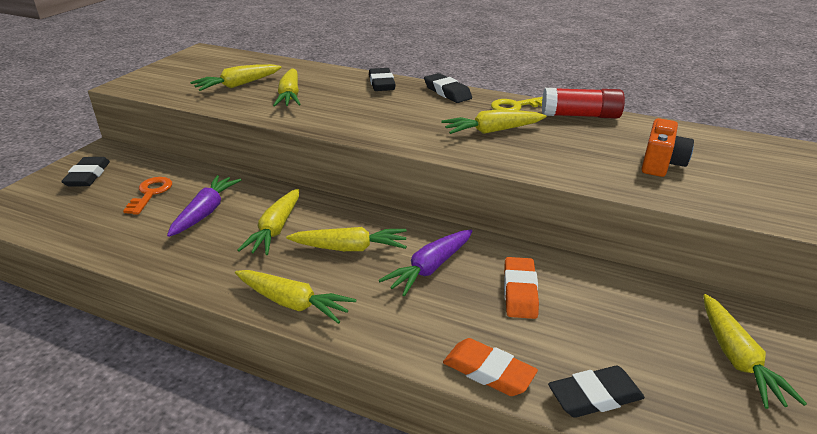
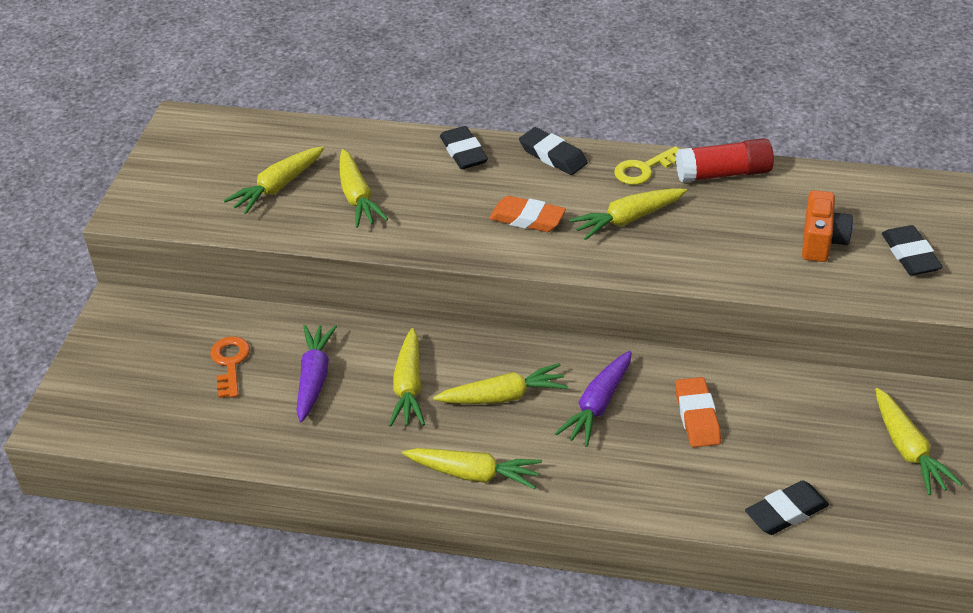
camera: 10 degrees left, 10 degrees up
black eraser [61,157,110,186] -> black eraser moved to [882,225,943,275]
orange eraser [443,338,538,396] -> orange eraser moved to [489,196,566,232]

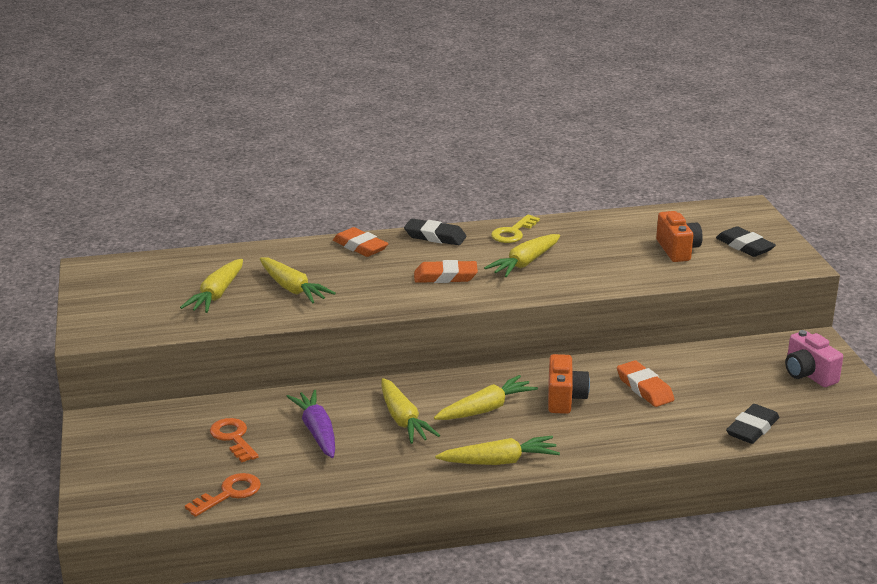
camera: 25 degrees left, 15 degrees down
black eraser [440,126,488,169] -> orange eraser [333,227,388,257]
purple carrot [555,351,632,447] -> orange camera [548,354,590,414]
red glue stick [676,138,774,183] -> none
yellow carrot [875,388,963,495] -> pink camera [785,330,843,387]
none -> orange key [185,473,261,517]

